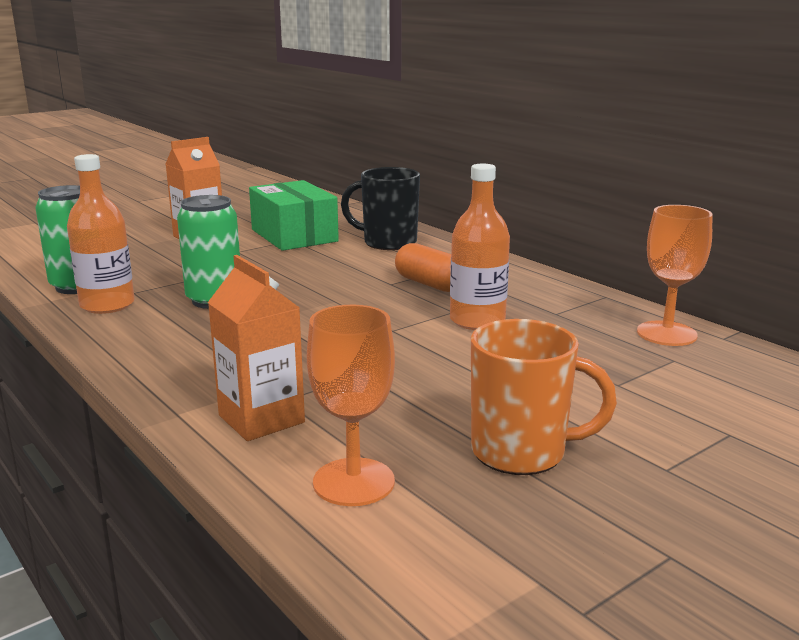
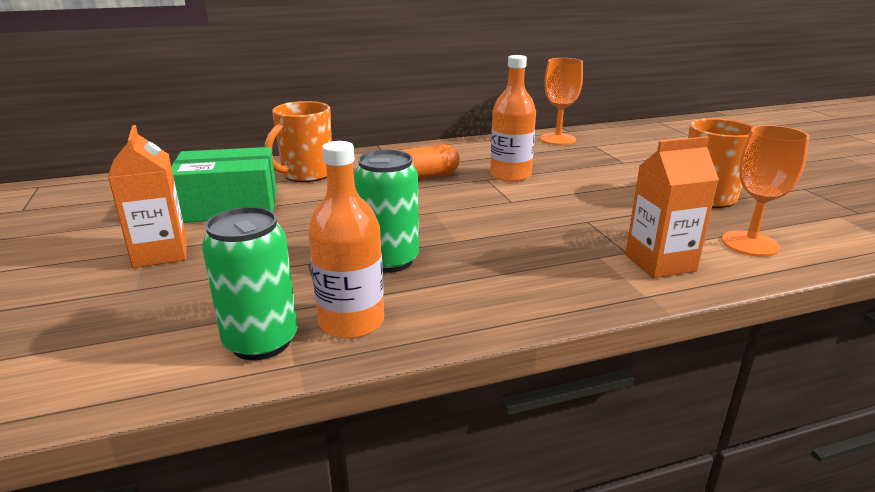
camera: 70 degrees left, 5 degrees up
black mug [341,167,420,250] -> orange mug [265,101,332,182]

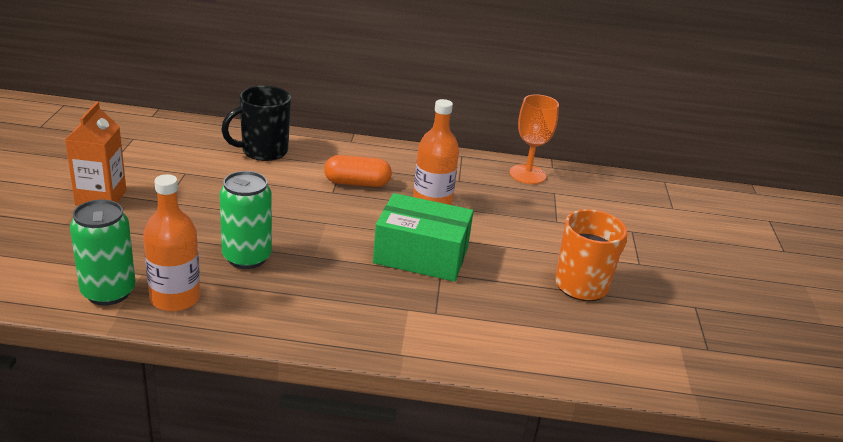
camera: 20 degrees right, 5 degrees up
green box [171,147,277,223] -> green box moved to [373,193,474,282]
orange mug [265,101,332,182] -> black mug [221,86,291,161]
orange carton [625,136,719,278] -> none
orange goblet [722,125,810,257] -> none

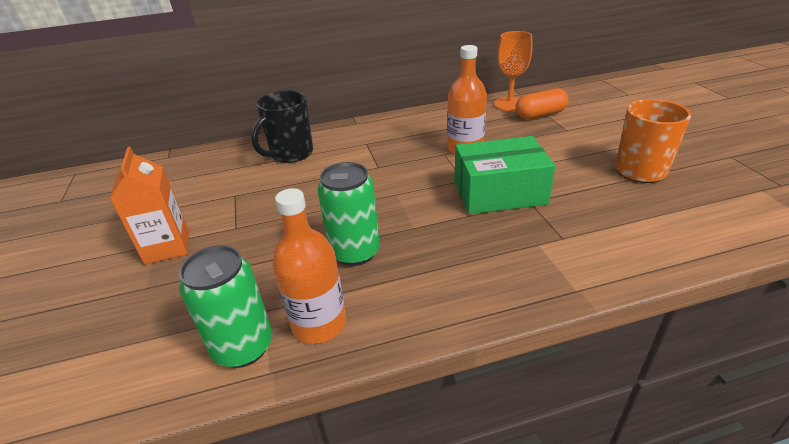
camera: 15 degrees left, 5 degrees up
orange capsule [324,155,392,187] -> orange capsule moved to [515,88,568,120]

